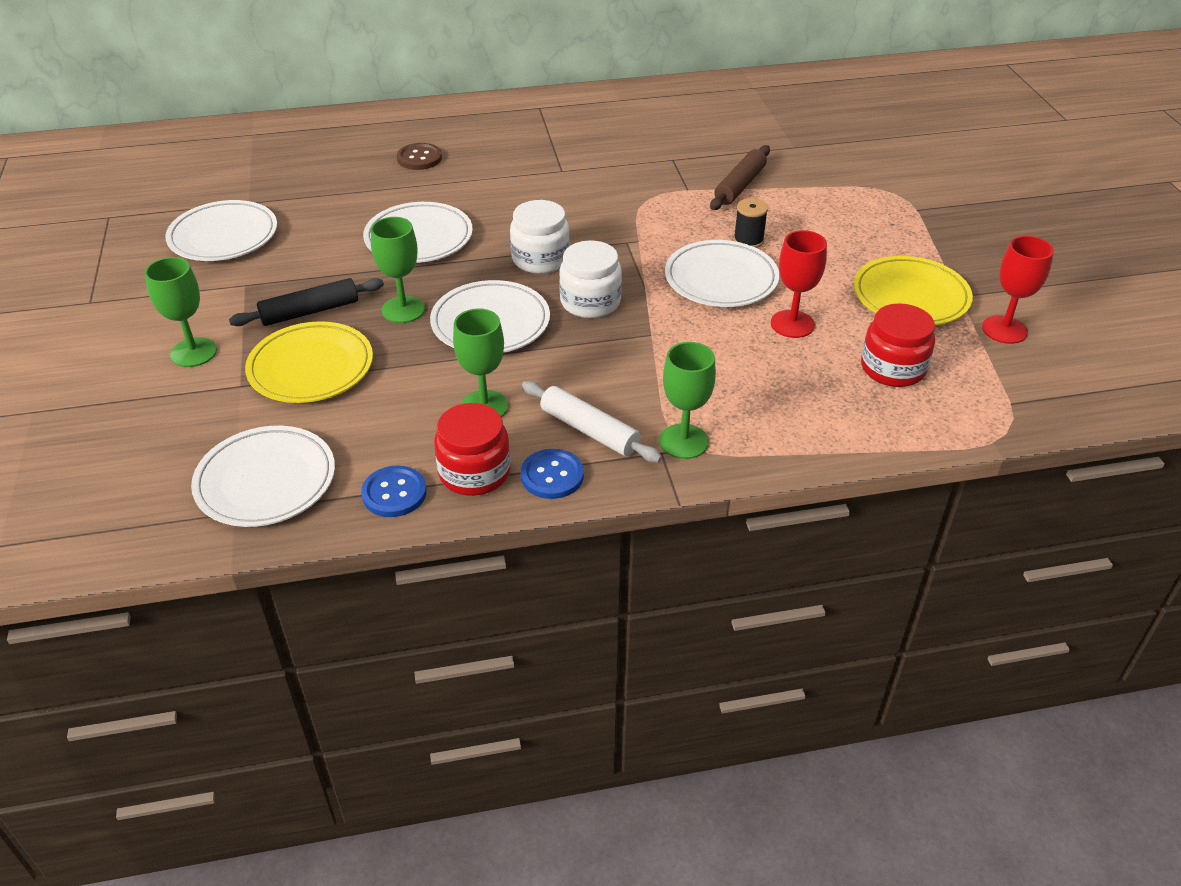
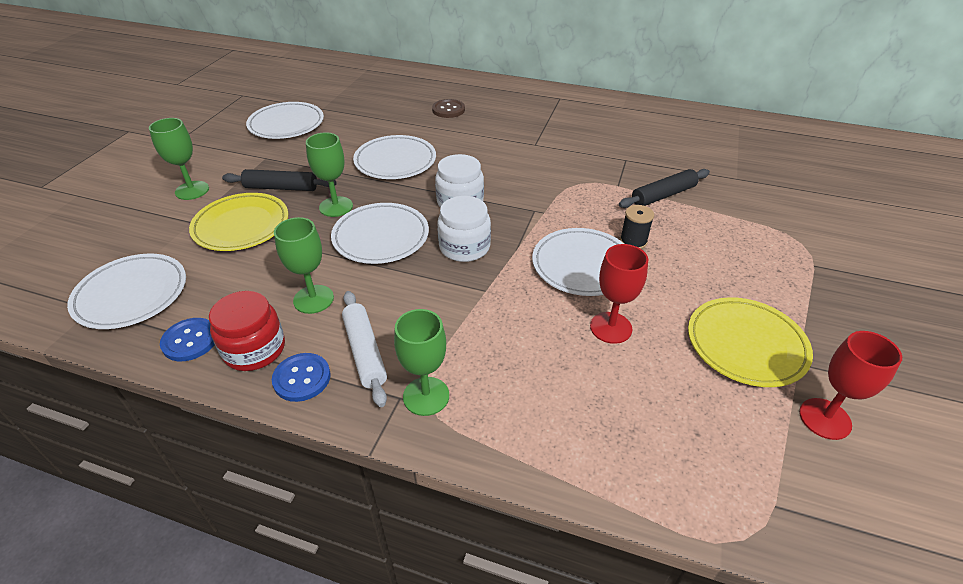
camera: 30 degrees right, 0 degrees up
brown rolling pin [710,145,770,210] -> black rolling pin [619,169,710,208]
red jar [861,303,935,387] -> none

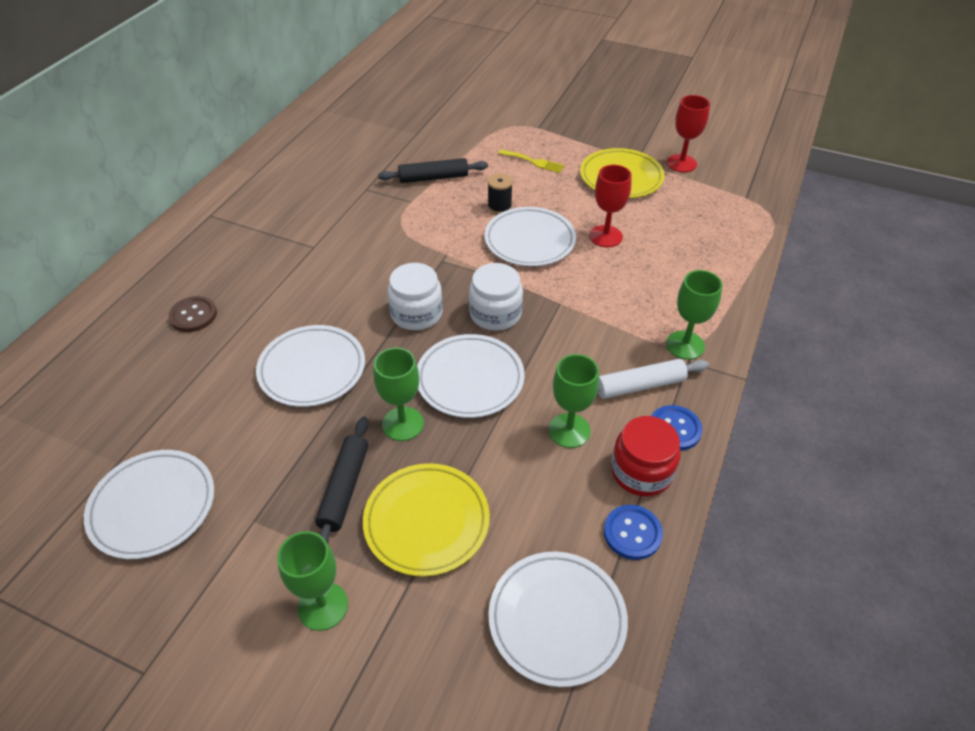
camera: 85 degrees left, 5 degrees up
black rolling pin [619,169,710,208] -> black rolling pin turned 75 degrees counterclockwise [378,158,488,183]
none -> yellow fork [498,149,564,173]

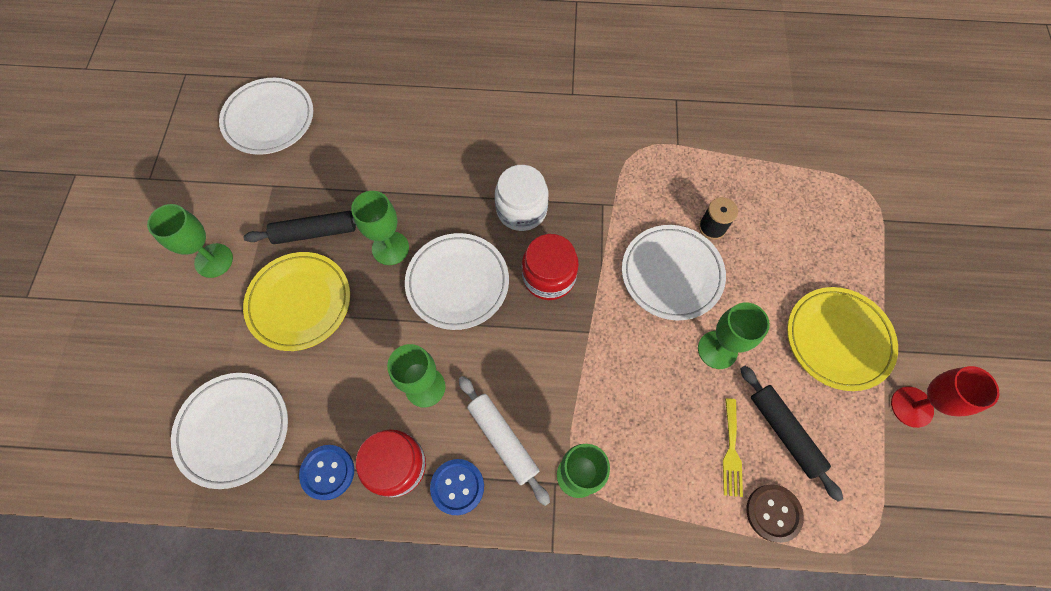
camera: 70 degrees right, 20 degrees up
brown button [168,296,217,332] -> brown button moved to [746,484,804,543]
white plate [256,325,365,407] -> none
black rolling pin [378,158,488,183] -> black rolling pin moved to [740,366,843,502]
white jar [469,263,523,331] -> red jar [522,234,579,300]
yellow fork [498,149,564,173] -> yellow fork moved to [723,398,743,497]
red goblet [589,165,632,247] -> green goblet [698,303,770,369]

